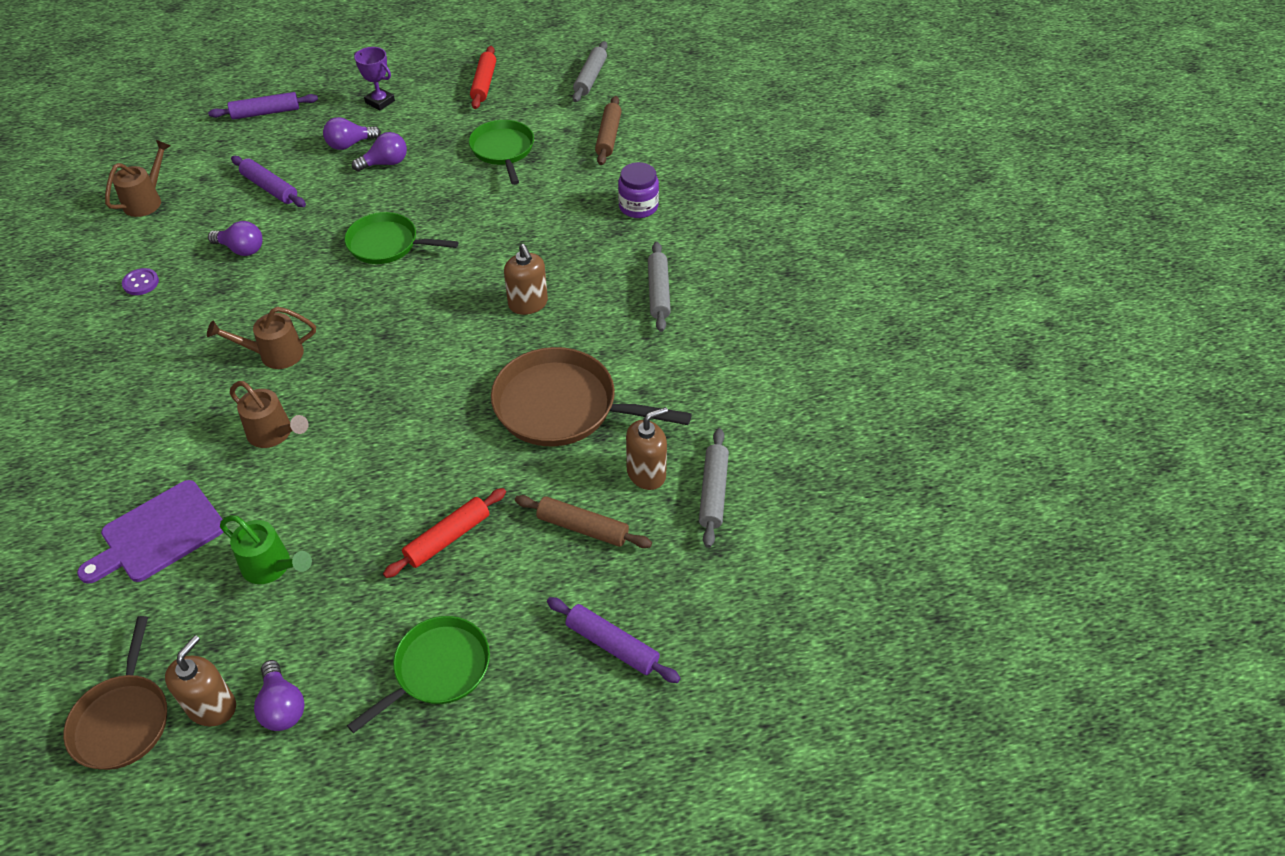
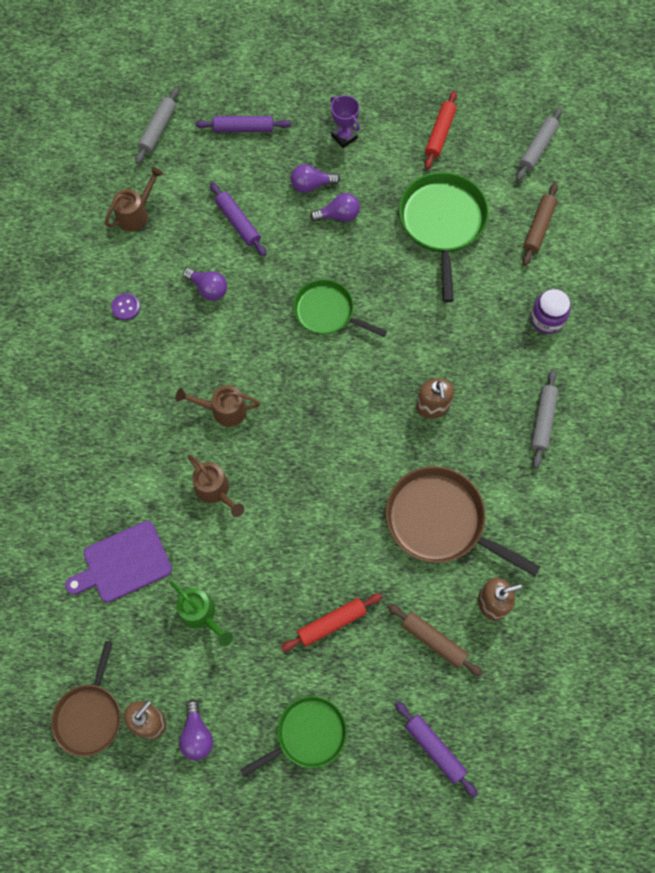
camera: 15 degrees right, 20 degrees up
green pan [469,120,534,185] -> green pan [399,172,489,302], size x1.53
grey rolling pin [699,428,729,548] -> grey rolling pin moved to [135,87,179,164]

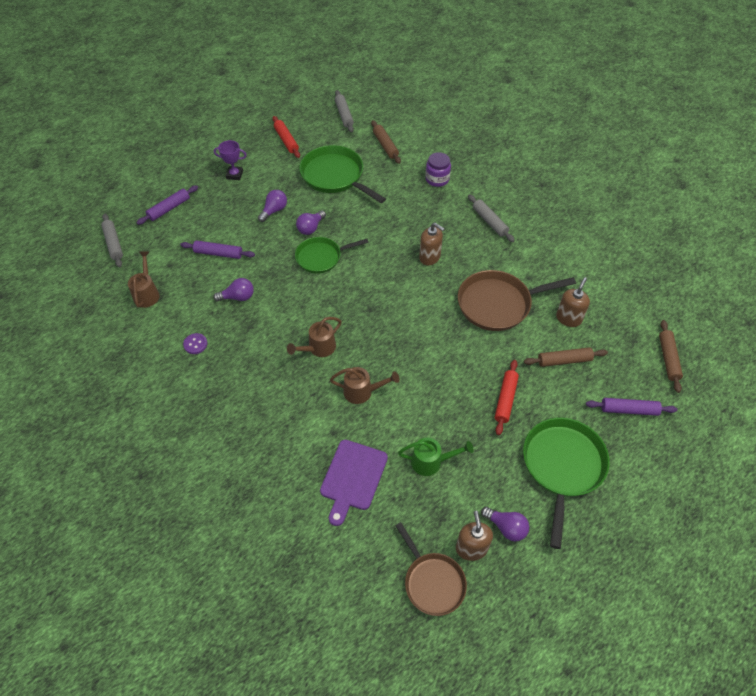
camera: 45 degrees left, 15 degrees down
green pan [240,696,347,777] -> green pan [523,418,610,549], size x1.53
purple light bulb [291,164,340,193] -> purple light bulb moved to [296,210,326,235]
none -> brown rolling pin [659,320,683,393]

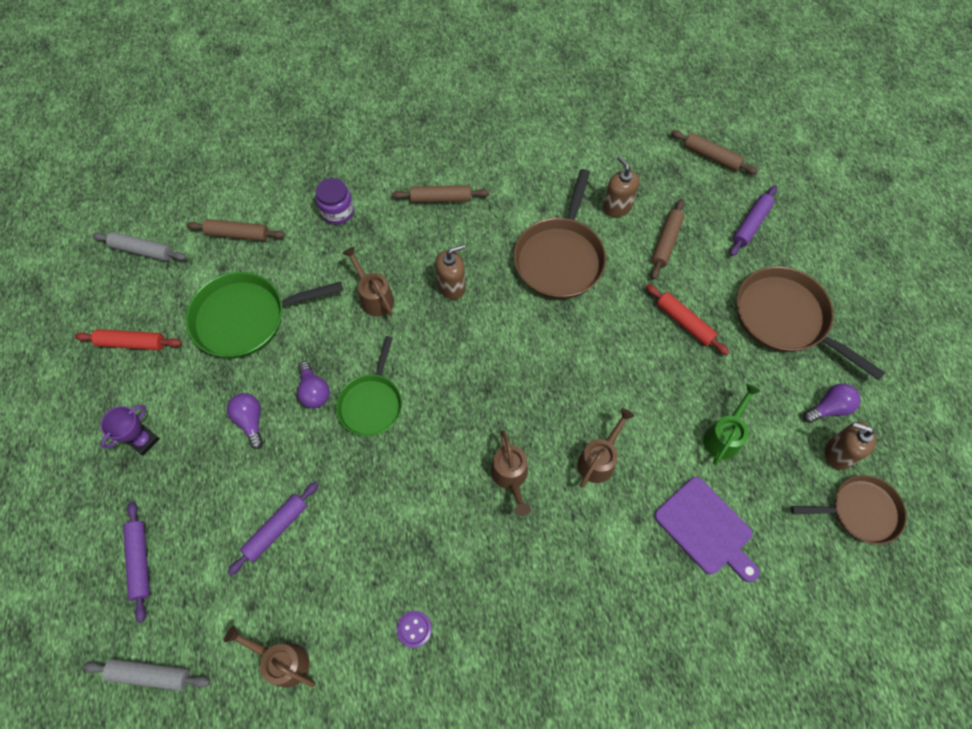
camera: 60 degrees left, 10 degrees up
purple light bulb [213,278,254,302] -> none
grey rolling pin [468,194,515,242] -> brown rolling pin [392,185,489,203]
green pan [523,418,610,549] -> brown pan [737,266,885,380]
none -> brown watering can [343,247,394,317]

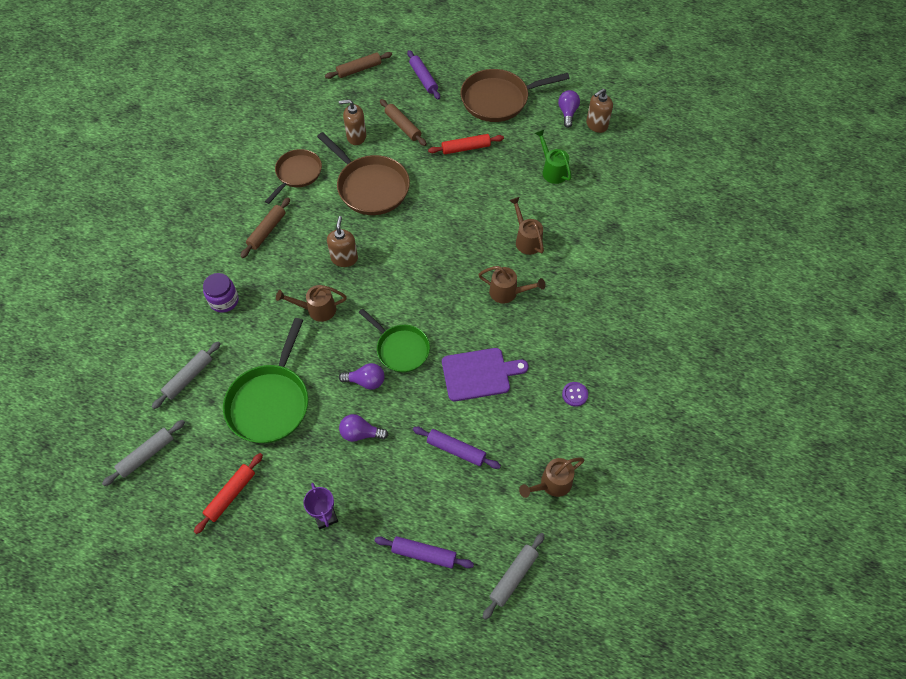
camera: 60 degrees left, 5 degrees down
brown rolling pin [186,219,285,241] -> grey rolling pin [152,341,221,409]
purple rolling pin [227,481,319,575] -> purple rolling pin turned 45 degrees counterclockwise [413,427,501,469]
purple cutting board [654,477,760,582] -> purple cutting board moved to [442,348,528,401]
brown pan [791,475,907,545] -> brown pan moved to [265,149,322,204]

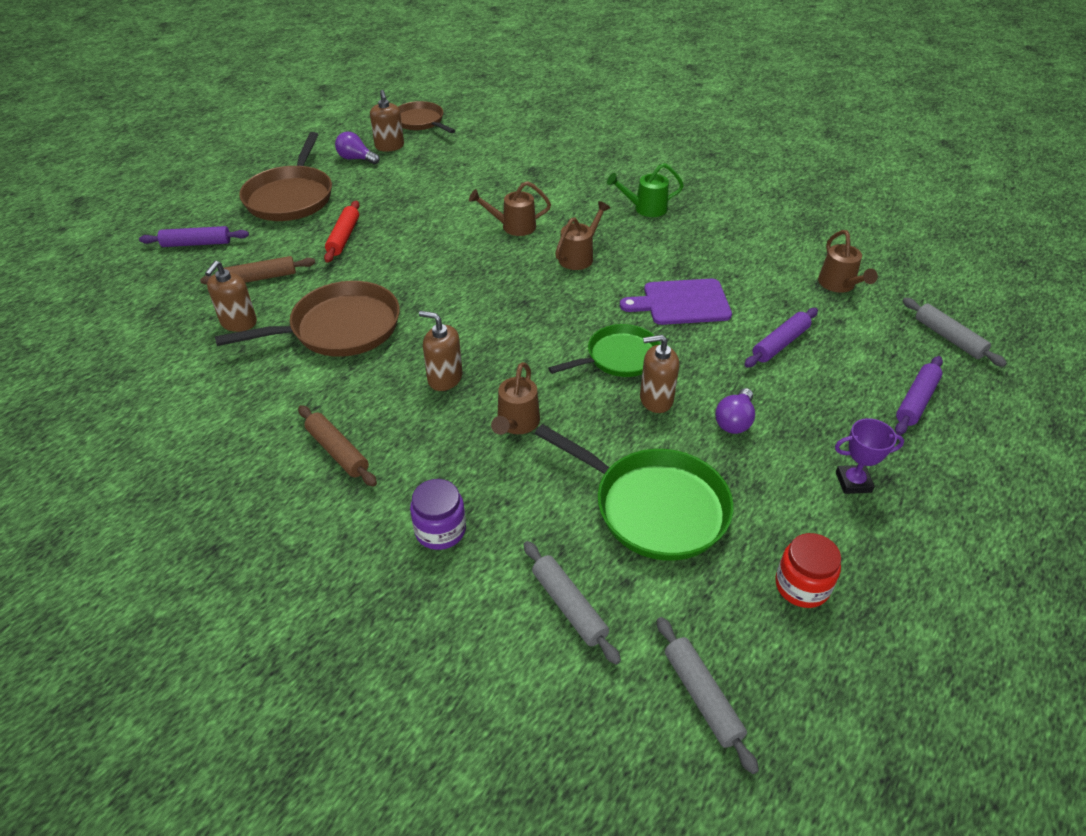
camera: 70 degrees left, 15 degrees down
red rolling pin [194,453,263,534] -> red jar [775,533,841,608]
brown pan [265,149,322,204] -> brown pan moved to [398,101,456,133]
brown rolling pin [325,52,392,79] -> none
purple light bulb [339,363,385,390] -> brown soap dispenser [640,335,679,413]
purple cutting board [442,348,528,401] -> purple cutting board turned 105 degrees counterclockwise [620,279,732,325]
green watering can [535,130,572,184] -> green watering can moved to [607,163,684,217]
purple button [562,382,588,407] -> none

